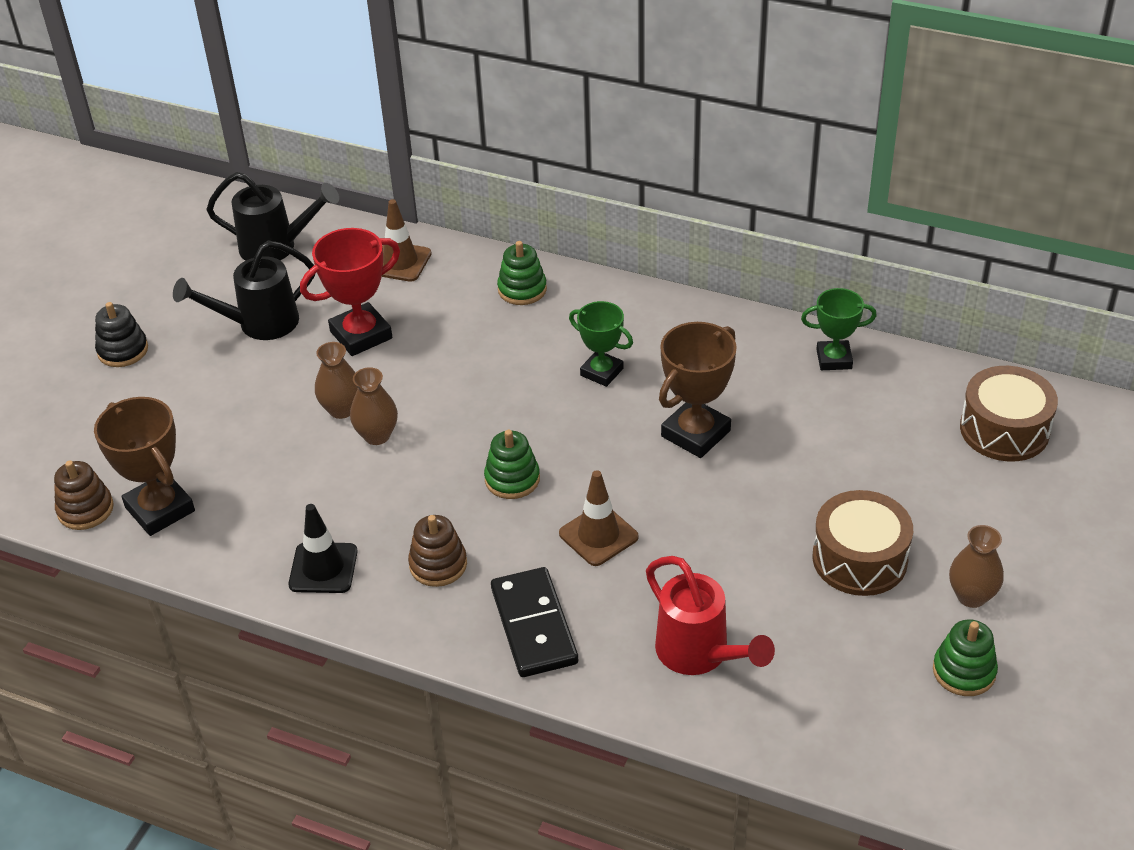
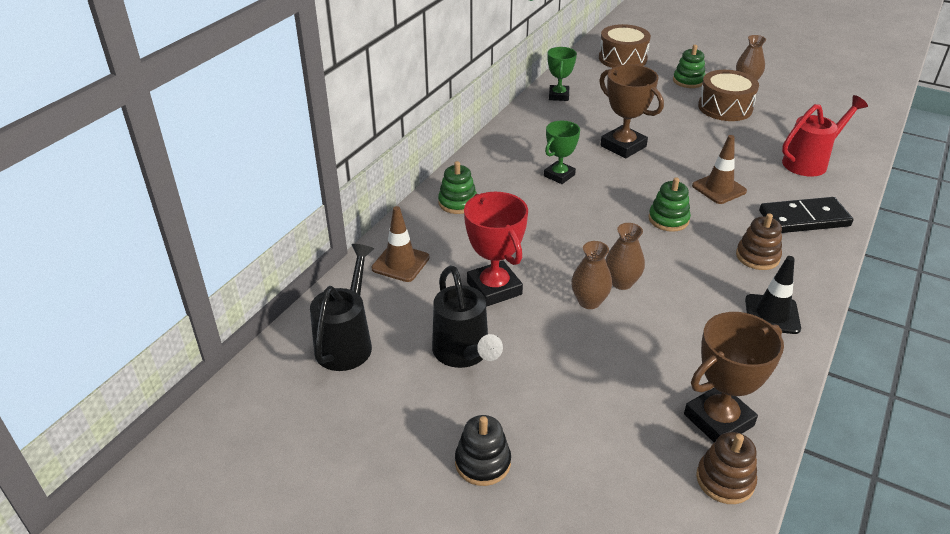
camera: 85 degrees left, 5 degrees down
green stacking toy [933,619,998,696] -> green stacking toy moved to [673,45,705,88]

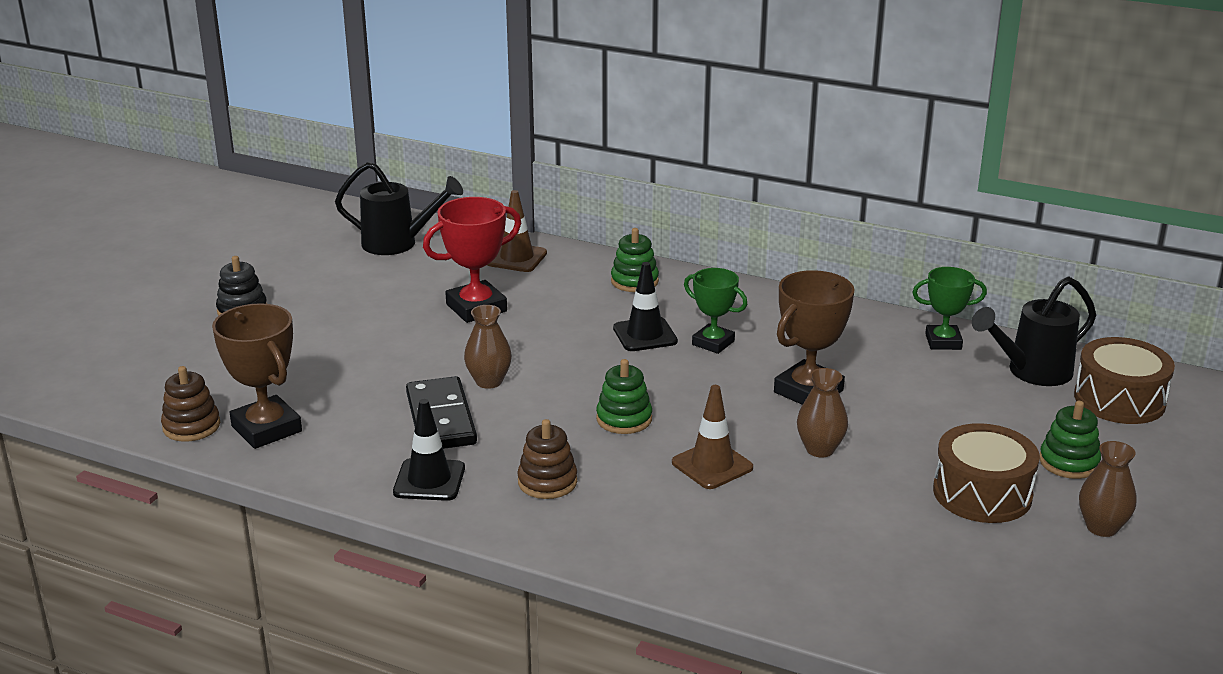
camera: 85 degrees right, 10 degrees down
black watering can [432,265,503,368] -> black watering can moved to [972,276,1096,386]
brown vase [571,241,612,309] -> brown vase moved to [797,368,848,457]
black domino [759,197,853,233] -> black domino moved to [406,376,477,449]
red watering can [782,95,868,177] -> none
none -> black traffic cone [613,262,678,351]

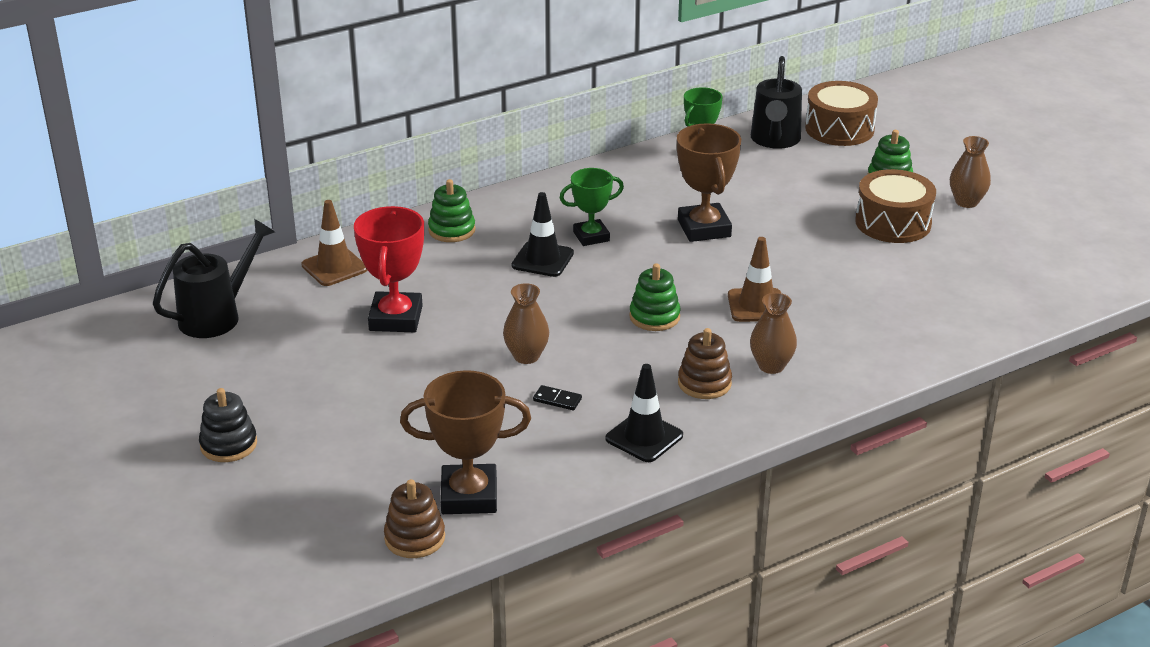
camera: 55 degrees left, 5 degrees up
black domino [406,376,477,449] -> black domino [533,385,582,410], size x0.41
brown vase [797,368,848,457] -> brown vase moved to [750,293,797,374]

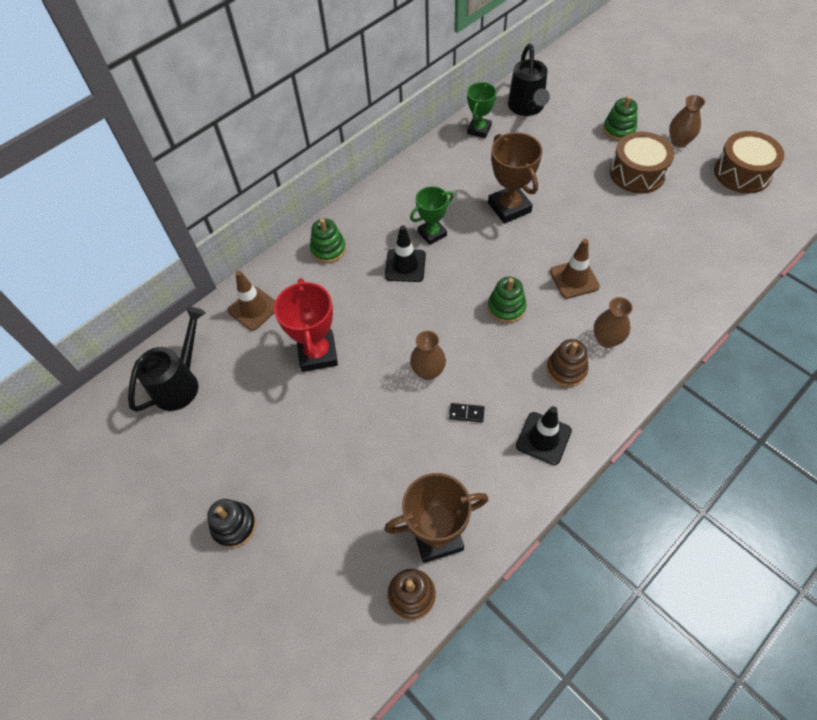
camera: 10 degrees left, 25 degrees up
brown drum [805,81,878,146] -> brown drum moved to [714,131,785,193]

